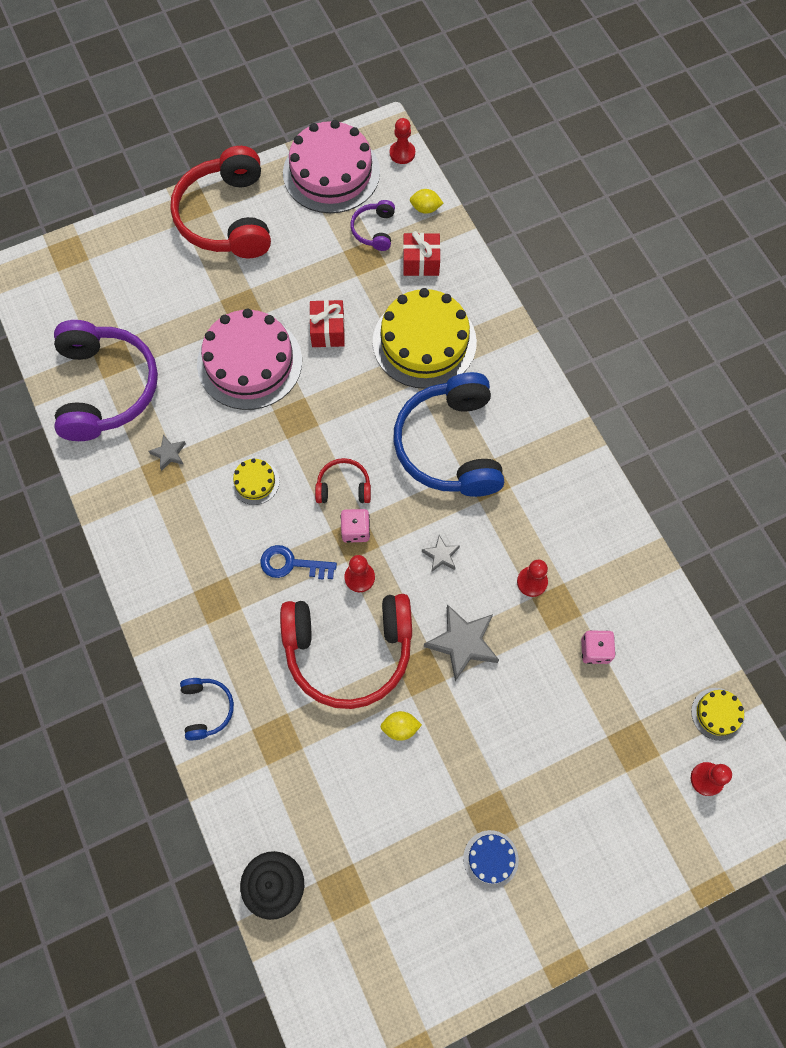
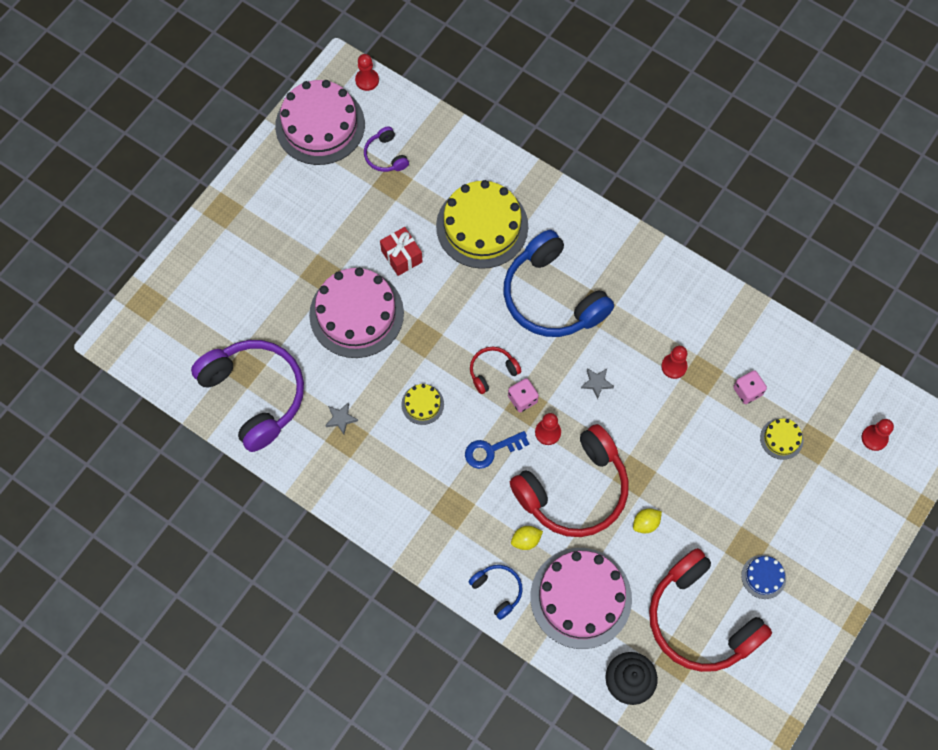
camera: 30 degrees left, 0 degrees up
red headphones [170,146,271,258] -> red headphones moved to [649,548,772,672]
red gift [403,231,441,276] -> none
yellow lemon [410,189,443,214] -> yellow lemon moved to [511,526,543,550]
grey star [424,604,499,681] -> none
yellow cake [691,688,745,741] -> yellow cake moved to [760,418,803,460]
none -> pink cake [530,548,632,649]

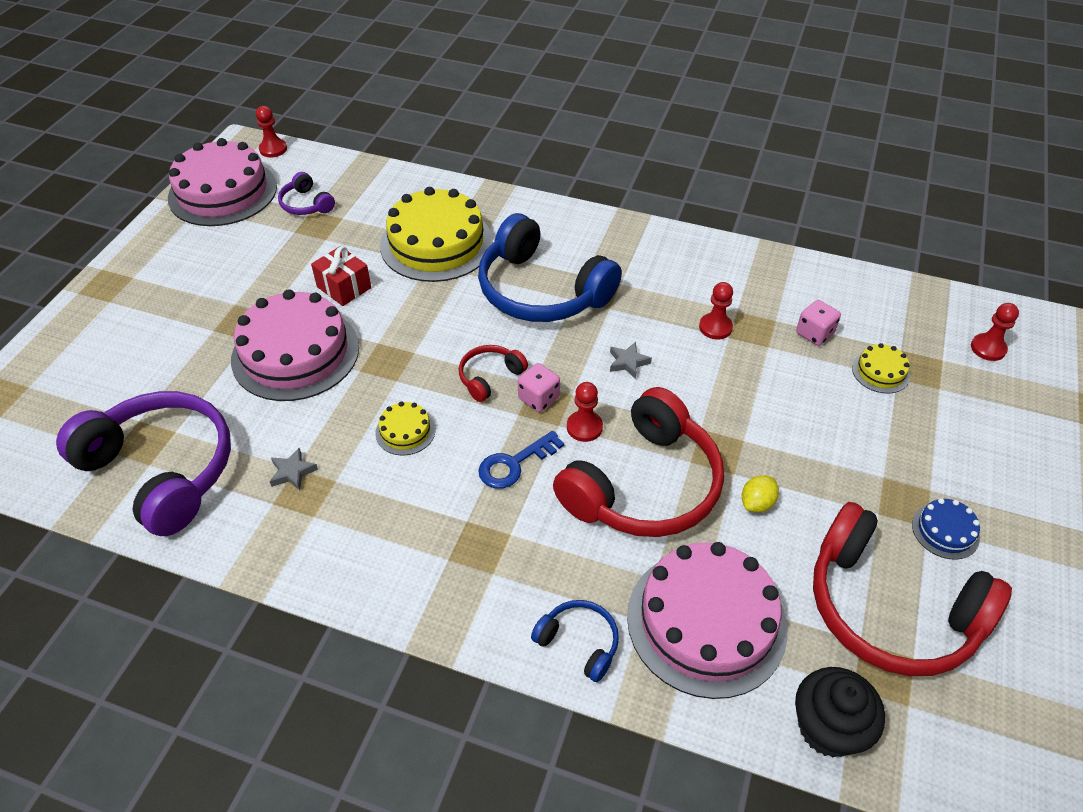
camera: 15 degrees left, 20 degrees down
yellow lemon [511,526,543,550] -> none

